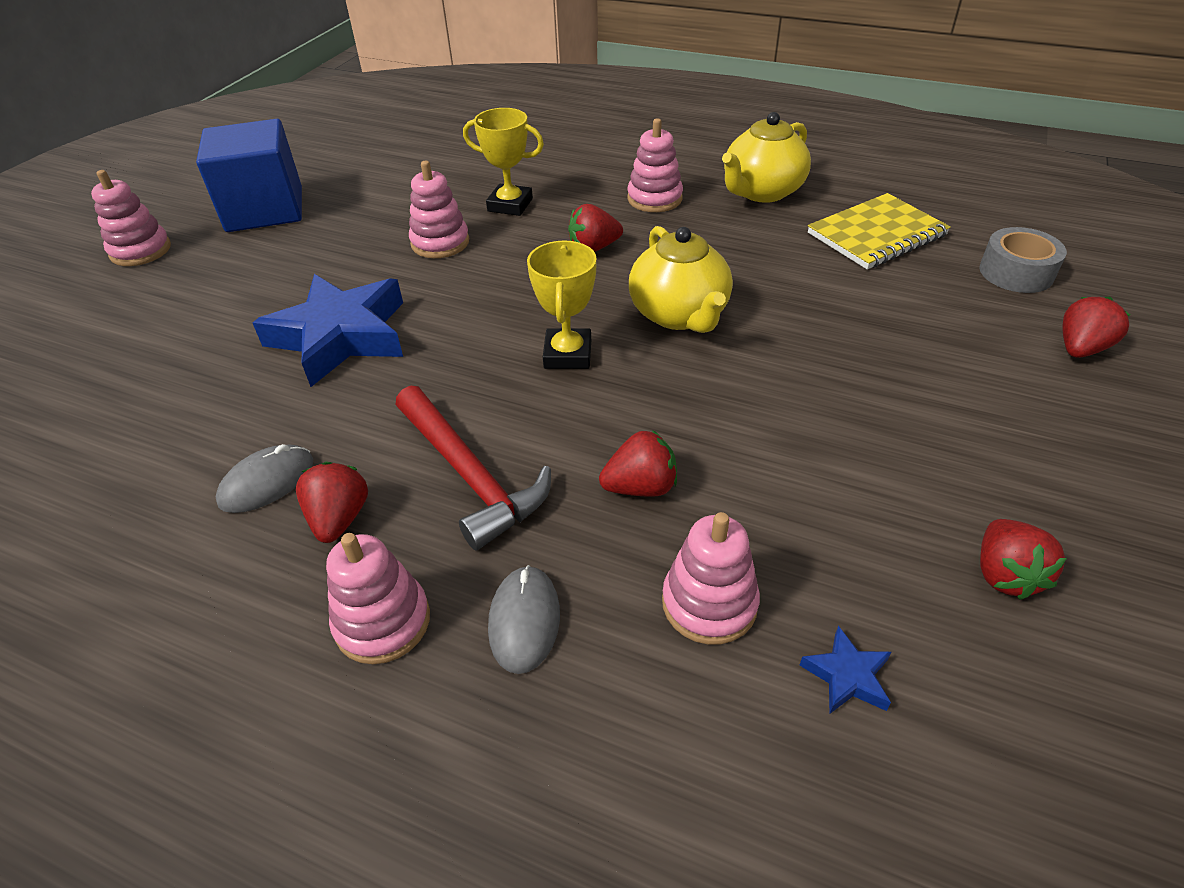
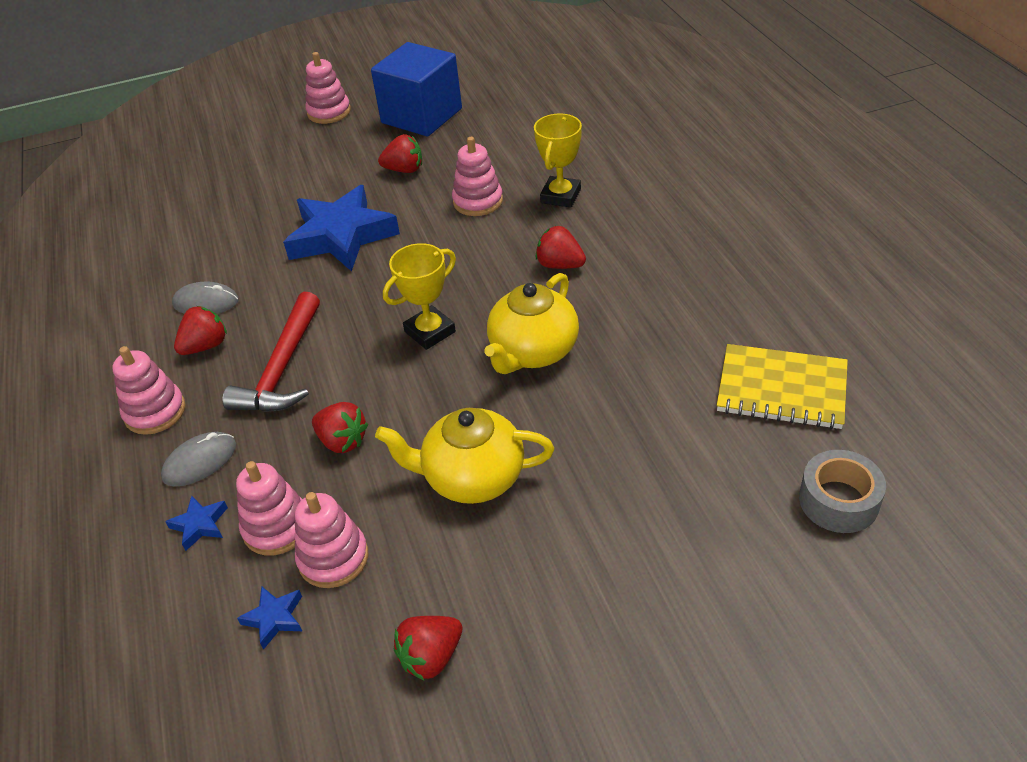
camera: 50 degrees right, 0 degrees up
yellow trophy [463,108,544,216] -> yellow trophy turned 45 degrees clockwise [534,113,582,208]
pink stacking toy [627,118,683,212] -> pink stacking toy moved to [295,492,368,588]
yellow teapot [722,112,811,203] -> yellow teapot moved to [375,408,554,504]
red strawberry [1062,297,1130,358] -> red strawberry moved to [378,134,422,173]
none -> blue star [165,496,228,551]

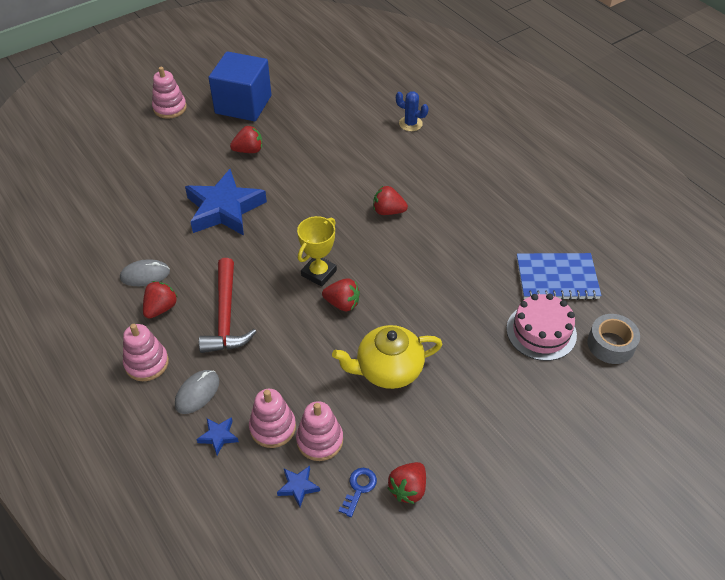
camera: 20 degrees left, 5 degrees up
red strawberry [312,402,368,453] -> red strawberry moved to [322,278,360,311]
pink stacking toy [452,137,503,216] -> none
yellow teapot [484,273,579,374] -> none
yellow trophy [534,113,582,208] -> none
yellow notebook [717,344,848,429] -> blue notebook [517,253,601,300]
none -> blue key [338,468,377,517]
none -> blue cactus [396,91,429,131]
none -> pink cake [506,294,577,361]

